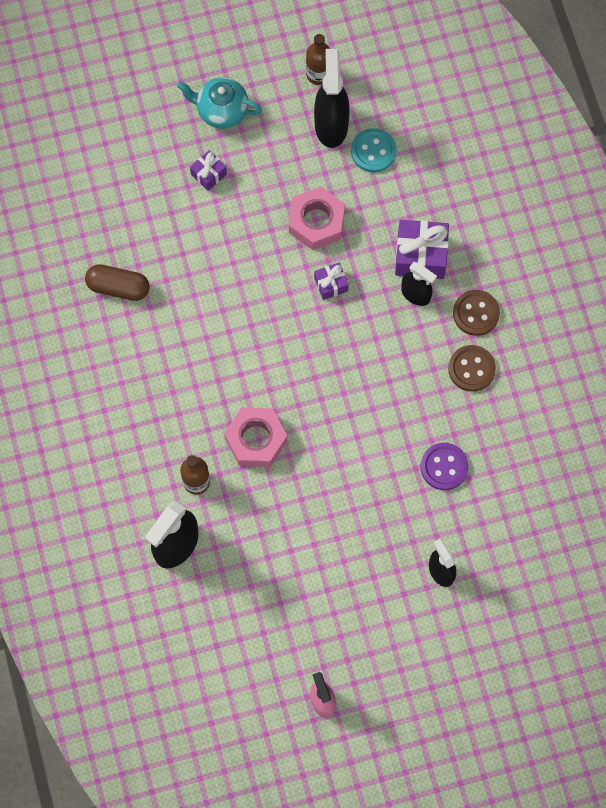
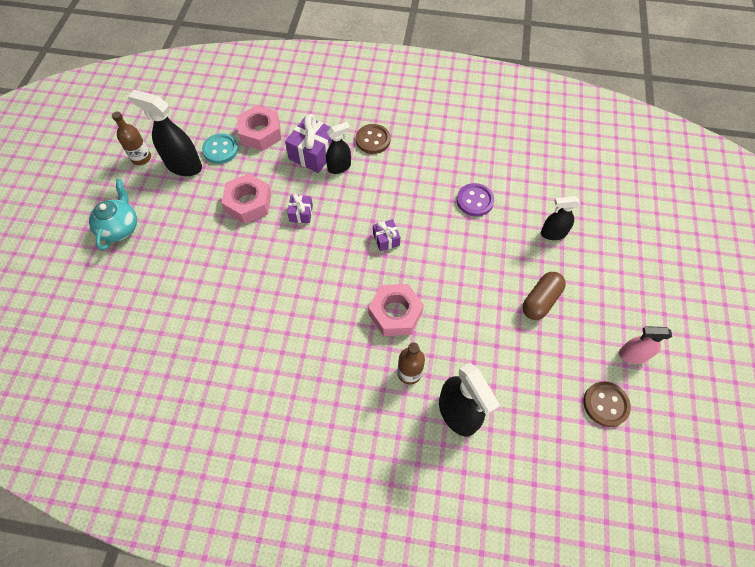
camera: 65 degrees left, 10 degrees down
brown capsule [85,264,150,301] -> brown capsule moved to [522,272,566,320]
turquoise teapot [177,77,262,129] -> turquoise teapot turned 150 degrees clockwise [89,179,137,250]
purple gift [190,150,227,191] -> purple gift moved to [373,219,400,251]
brown button [448,345,496,392] -> brown button moved to [583,381,631,427]
none -> pink nut [237,105,282,151]

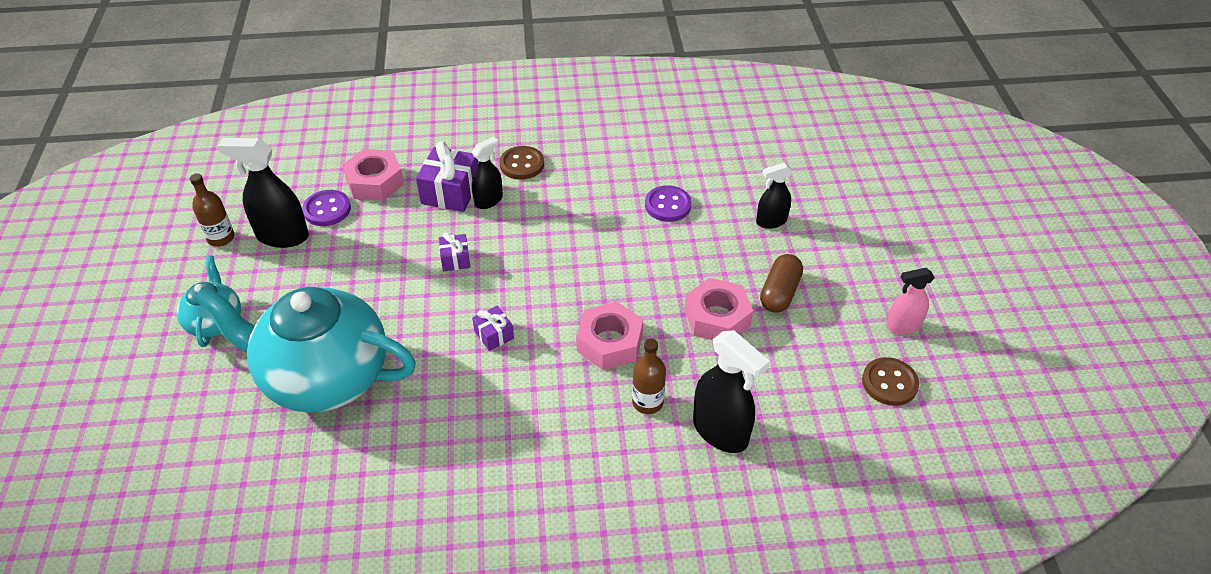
camera: 15 degrees left, 15 degrees down
turquoise button [202,133,238,164] -> purple button [302,190,351,226]
pink nut [221,174,271,224] -> pink nut moved to [685,278,753,340]
purple gift [373,219,400,251] -> purple gift moved to [472,306,514,351]
none -> turquoise teapot [194,286,416,413]

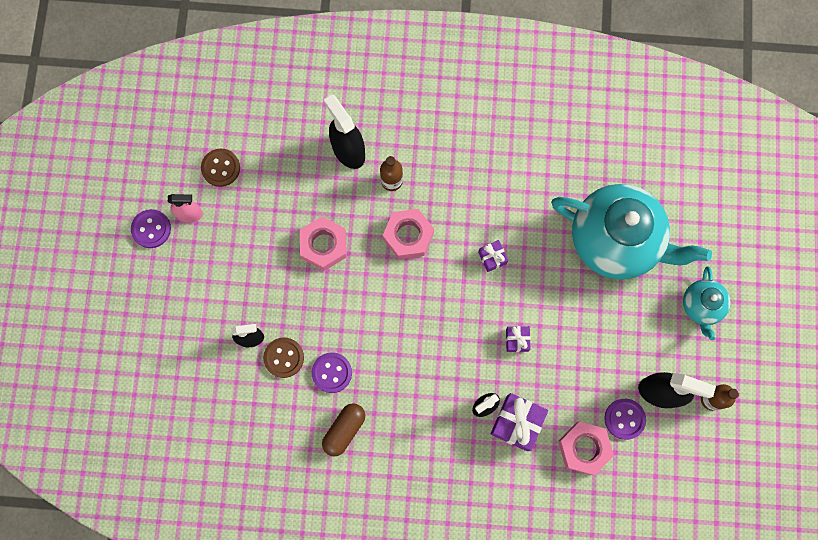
camera: 170 degrees left, 30 degrees up
brown button [500,146,544,180] -> brown button moved to [263,337,304,378]
brown capsule [760,254,803,313] -> brown capsule moved to [322,403,365,457]
none -> purple button [131,209,171,248]

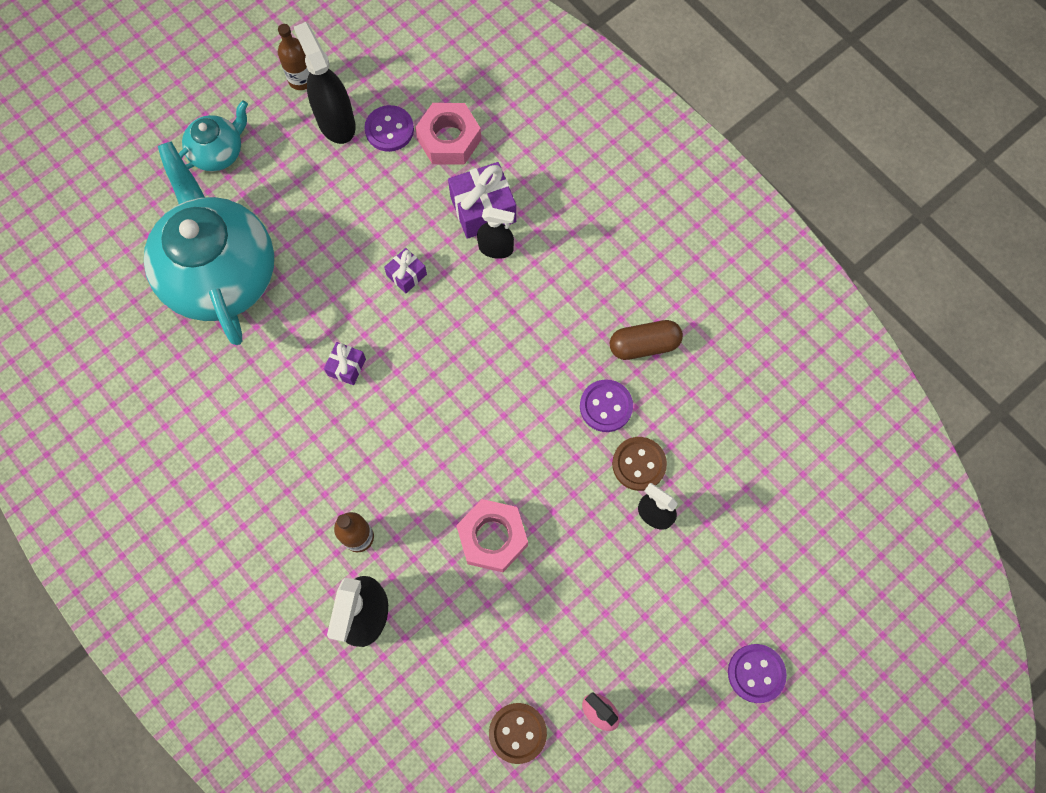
camera: 135 degrees left, 5 degrees down
purple button [131,209,171,248] -> purple button moved to [728,644,787,703]
pink nut [383,209,434,259] -> none

